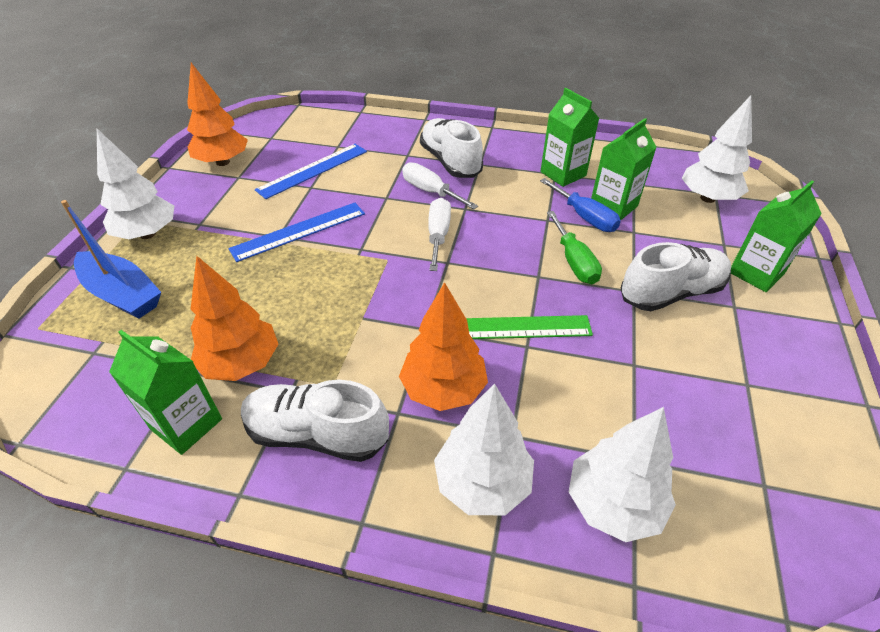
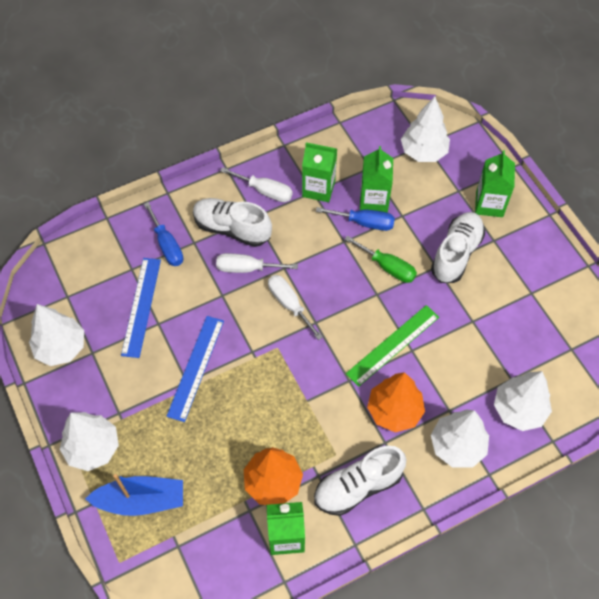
camera: 40 degrees left, 15 degrees up
orange tree [187,63,248,166] -> white tree [29,304,84,366]
none -> blue screwdriver [144,202,183,266]
none -> white screwdriver [220,167,293,202]

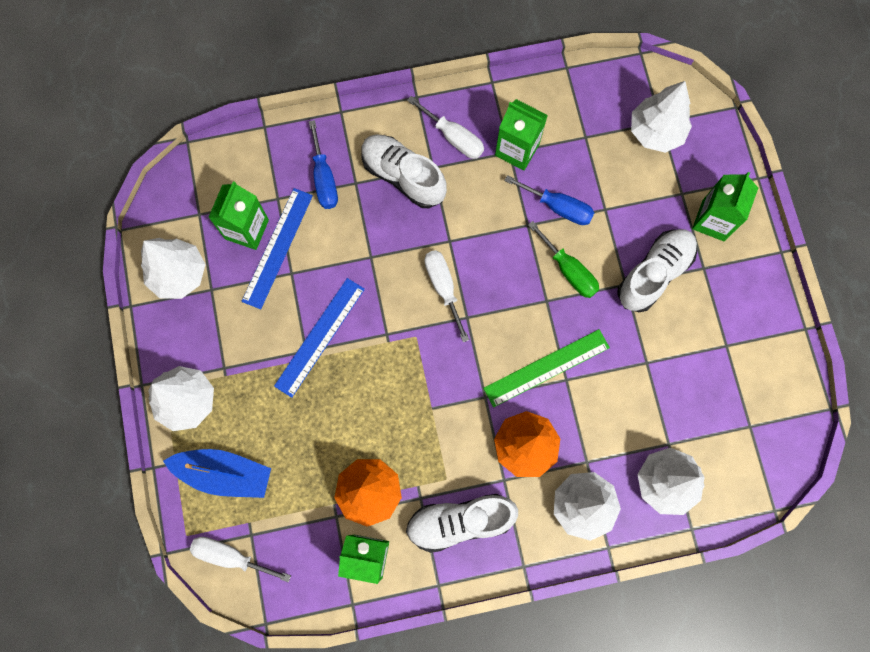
camera: 15 degrees right, 15 degrees up
white screwdriver [216,253,298,273] -> white screwdriver moved to [190,537,291,582]
green carton [360,146,393,212] -> green carton moved to [208,181,269,250]

